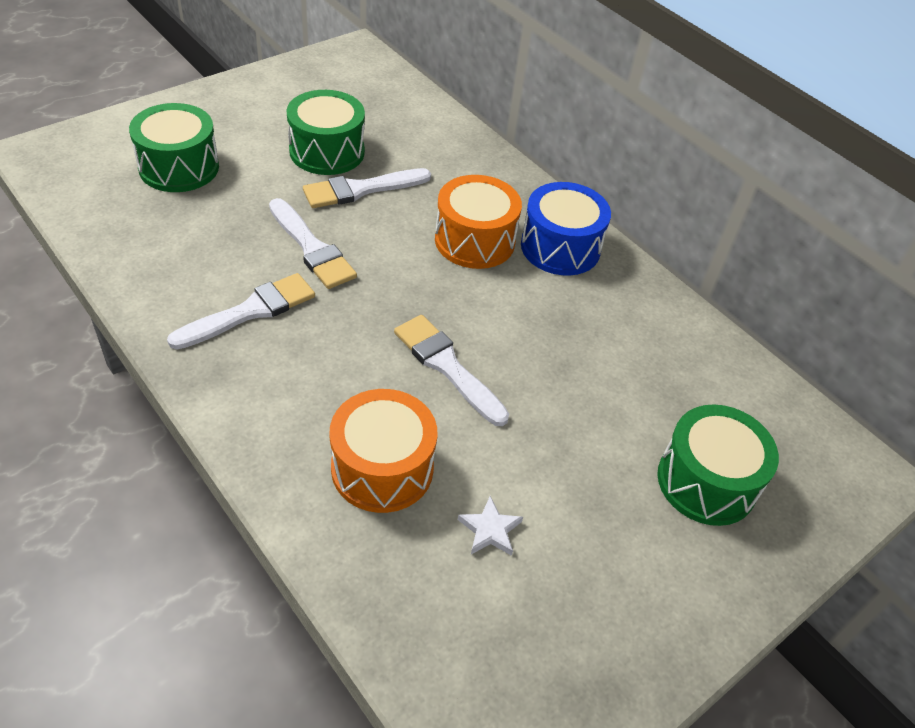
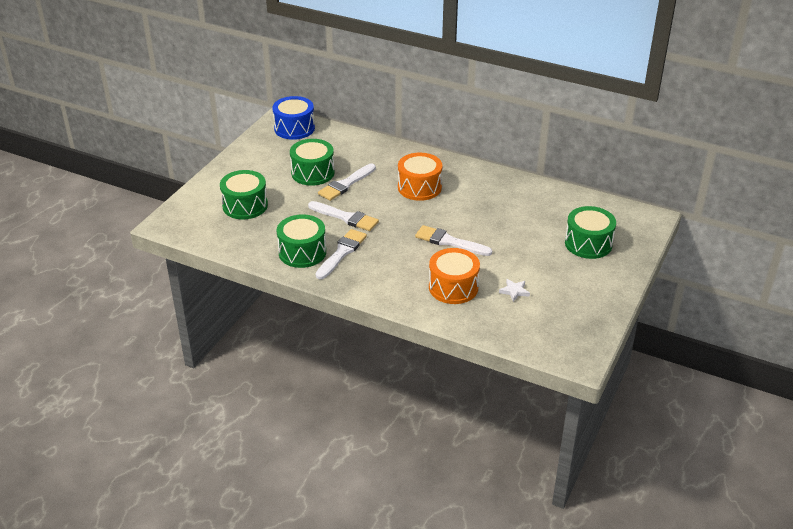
camera: 20 degrees left, 10 degrees down
blue drum [521,182,611,276] -> blue drum moved to [272,96,315,140]
none -> green drum [277,214,326,268]

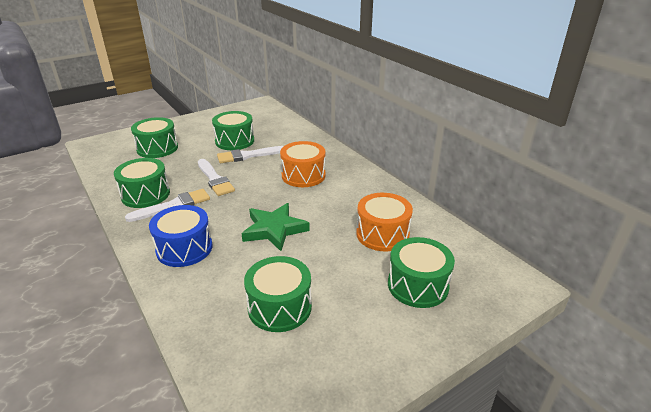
camera: 30 degrees right, 5 degrees down
blue drum [272,96,315,140] -> blue drum moved to [149,205,213,267]
white brush [415,225,492,256] -> green star [241,203,310,251]
orange drum [429,248,480,304] -> orange drum moved to [356,193,413,251]
white star [499,279,530,302] -> green drum [244,256,312,332]

